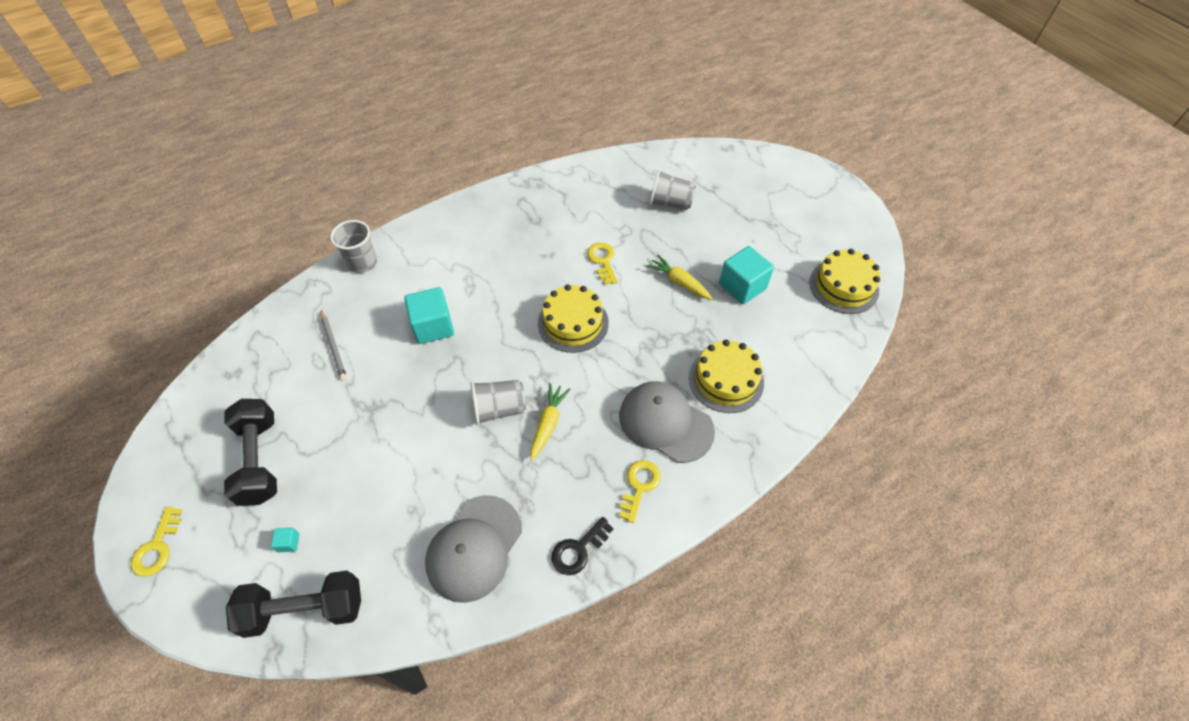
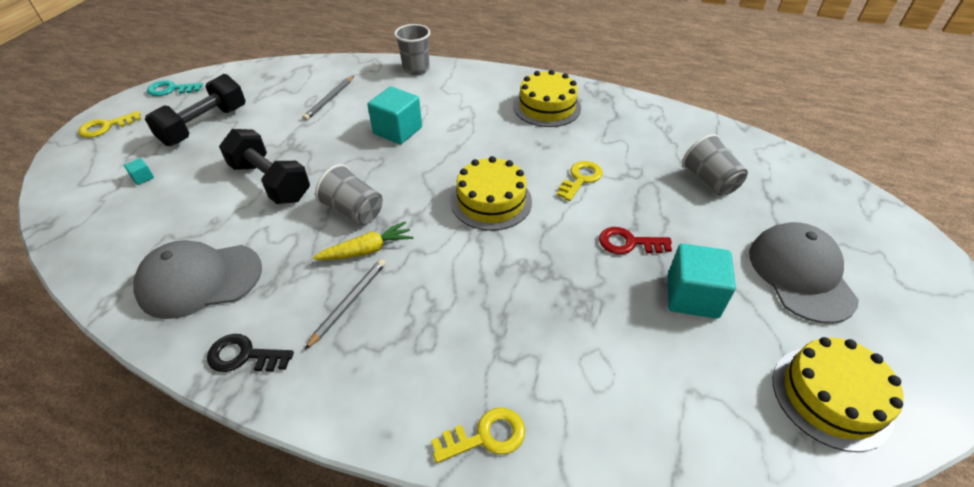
camera: 50 degrees right, 10 degrees down
black dumbbell [226,571,361,638] -> black dumbbell moved to [219,129,310,204]
grey cap [619,381,715,463] -> grey cap moved to [749,222,859,324]
yellow key [619,460,661,523] -> yellow key moved to [431,408,525,463]
yellow carrot [646,255,713,300] -> red key [599,227,672,254]
yellow cake [689,340,764,413] -> yellow cake moved to [514,70,581,127]
none -> turquoise key [147,80,203,96]
none -> grey pencil [305,259,386,350]

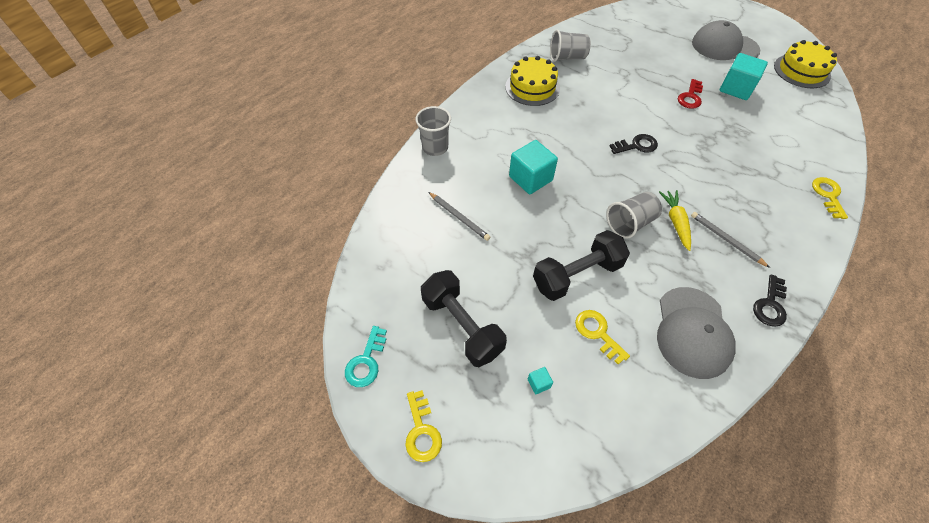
camera: 70 degrees left, 10 degrees up
yellow cake [451,156,532,231] -> black key [610,134,658,154]
yellow key [557,161,603,201] -> yellow key moved to [575,310,630,365]
grey cup [682,134,748,196] -> grey cup moved to [550,30,591,62]

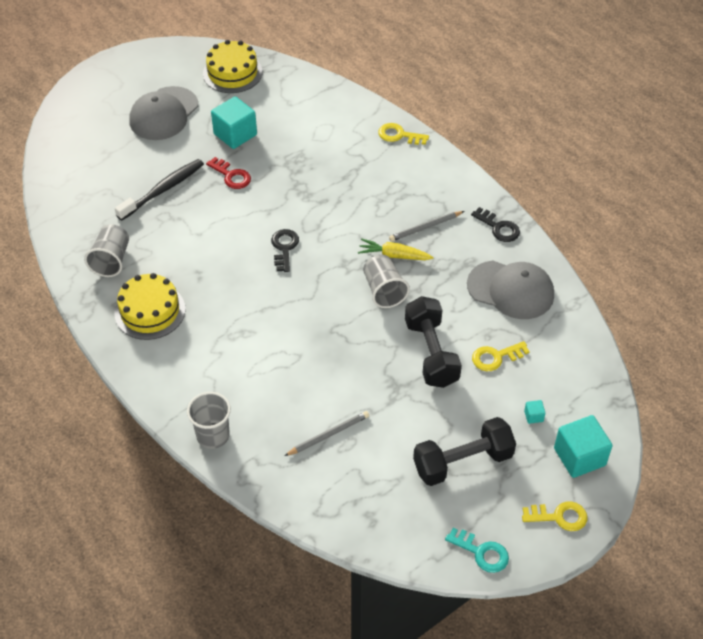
camera: 75 degrees left, 5 degrees down
turquoise cube [509,140,558,194] -> turquoise cube moved to [554,415,613,478]
none -> black toothbrush [115,159,204,221]

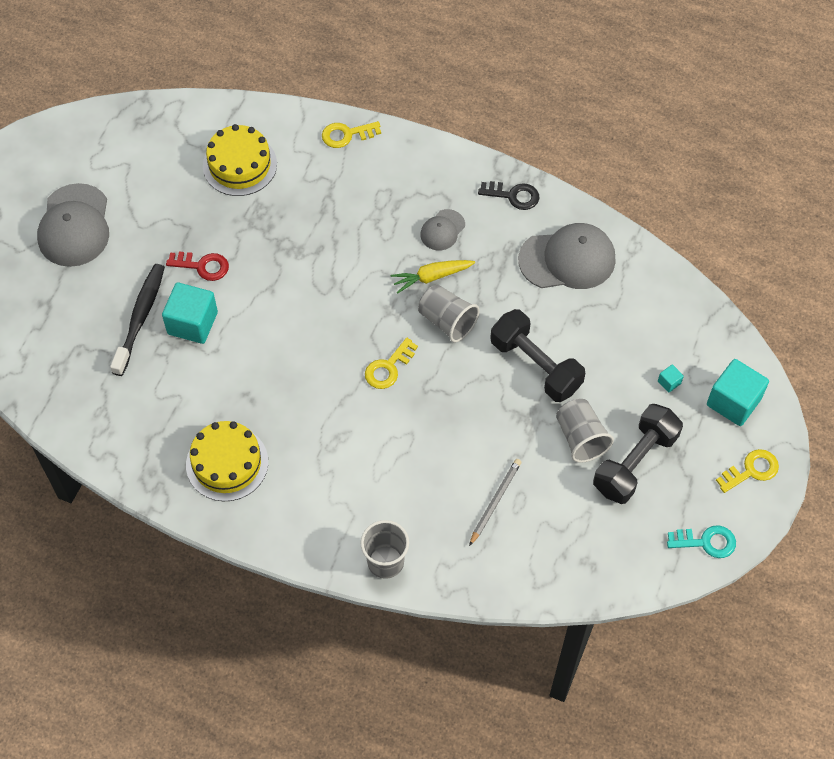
camera: 30 degrees left, 10 degrees up
grey cup [84,224,129,277] -> grey cup moved to [556,399,614,463]
yellow cake [203,40,262,93] -> yellow cake moved to [203,124,277,196]
turquoise cube [211,96,257,149] -> turquoise cube moved to [162,282,218,344]
black key [271,229,299,272] -> none
grey pencil [389,211,464,241] -> grey cap [420,209,465,250]
yellow key [472,341,530,371] -> yellow key moved to [365,338,418,389]

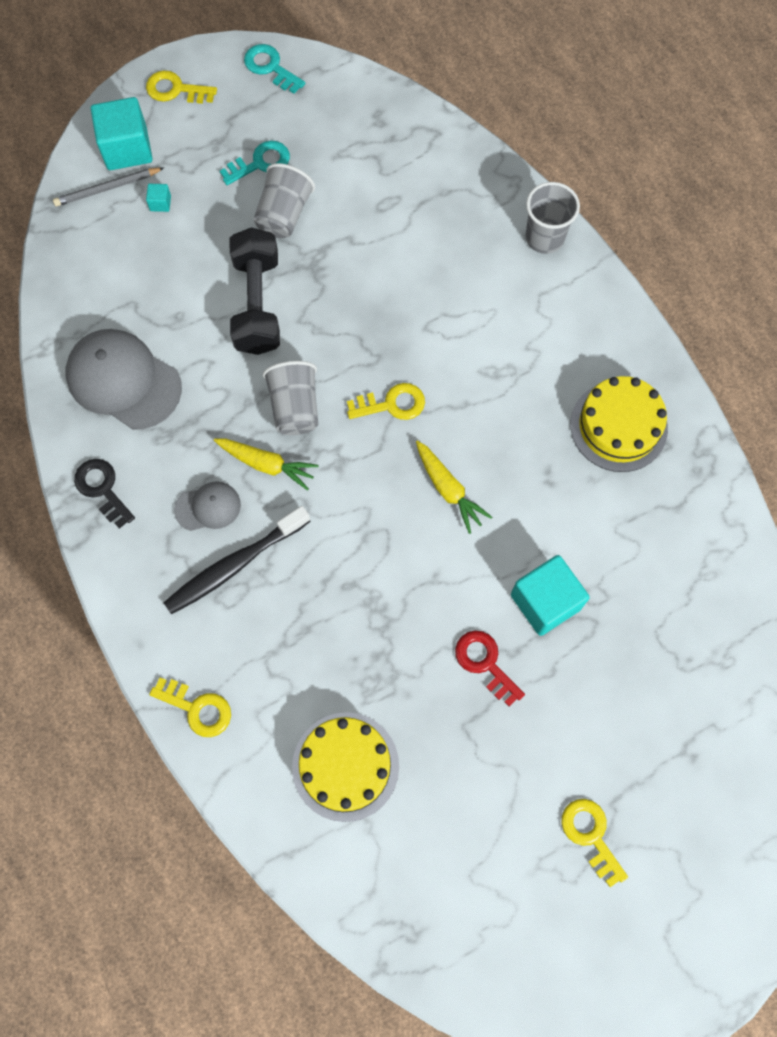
camera: 140 degrees left, 10 degrees up
grey cap [37,183,109,267] -> yellow key [561,799,628,887]
black toothbrush [110,264,165,376] -> black toothbrush moved to [163,506,311,614]
grey pencil [469,459,521,546] -> grey pencil moved to [53,167,164,206]
black dumbbell [593,404,683,504] -> turquoise key [220,141,290,185]
none -> yellow carrot [416,440,492,534]

